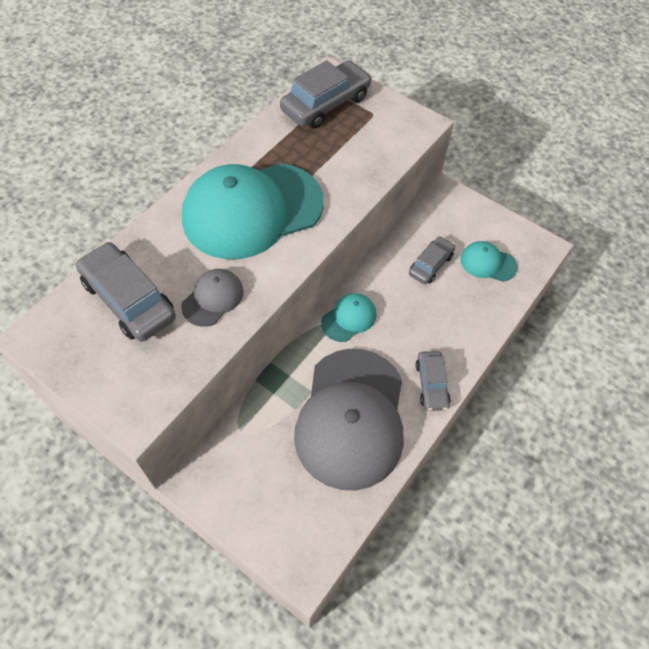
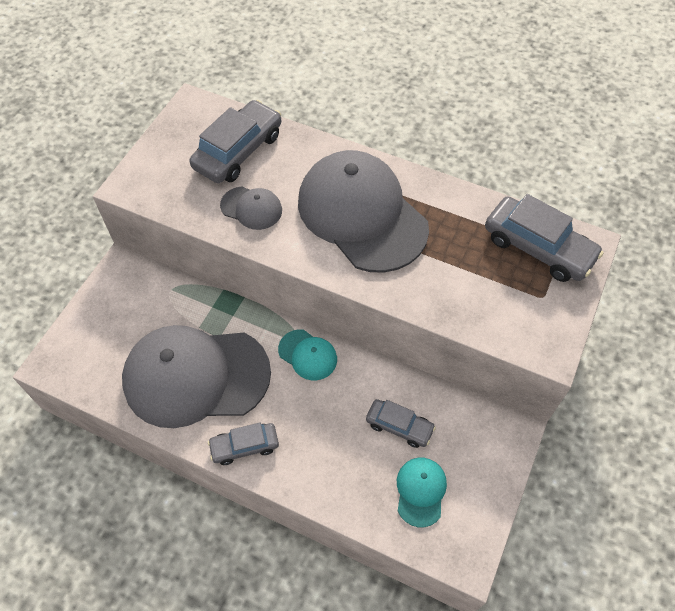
camera: 80 degrees right, 0 degrees up
turquoise cap [182,163,324,259] -> grey cap [298,150,429,273]

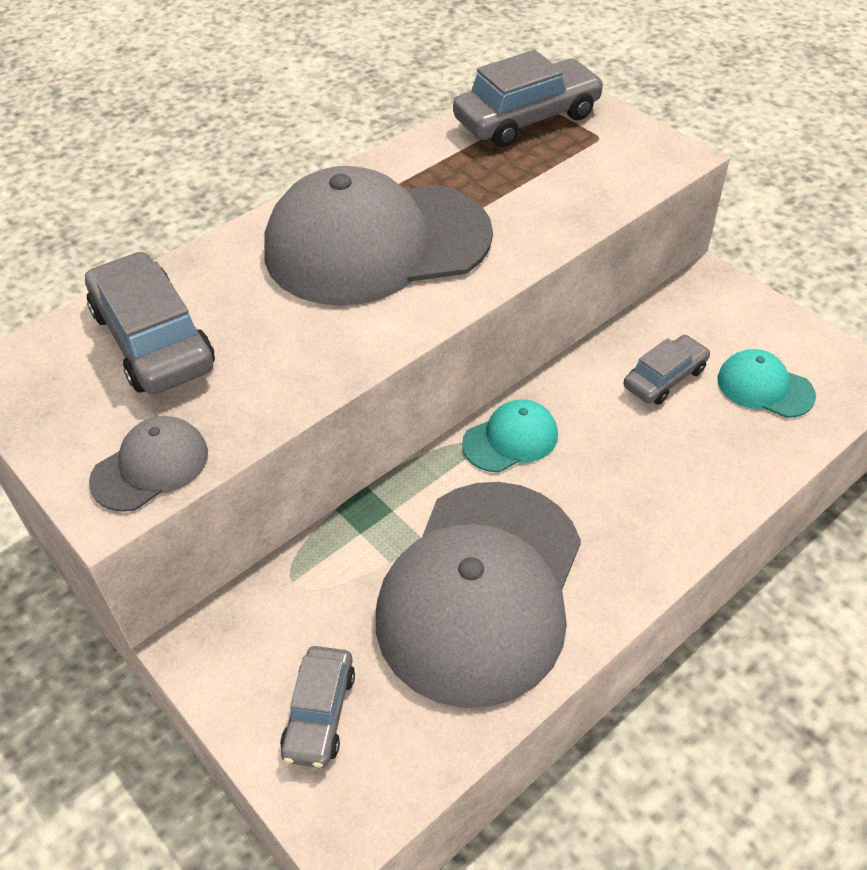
camera: 65 degrees left, 10 degrees down
grey car [208,423,279,465] -> grey car moved to [280,646,355,768]
grey cap [220,186,282,230] -> grey cap moved to [89,416,208,512]

